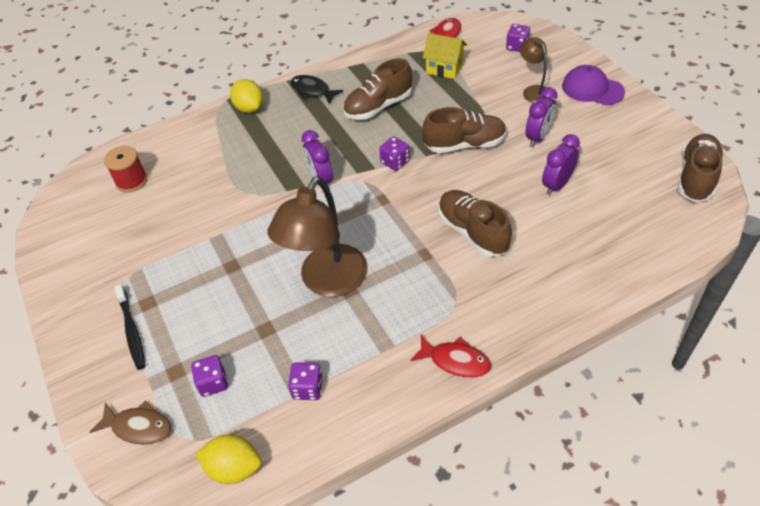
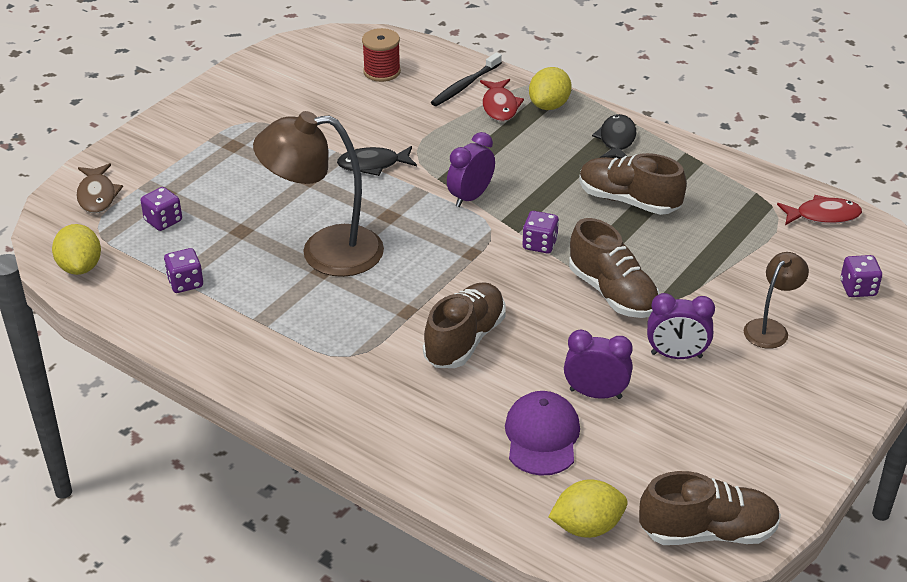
camera: 60 degrees right, 10 degrees down
black toothbrush [115,284,145,370] -> black toothbrush moved to [431,52,502,106]
red fish [410,335,491,378] -> red fish moved to [480,79,524,121]
yellow house [423,33,467,79] -> none
purple cap [562,65,625,105] -> purple cap moved to [505,391,580,476]
none -> black fish [337,146,417,176]
none -> yellow lemon [548,479,628,538]

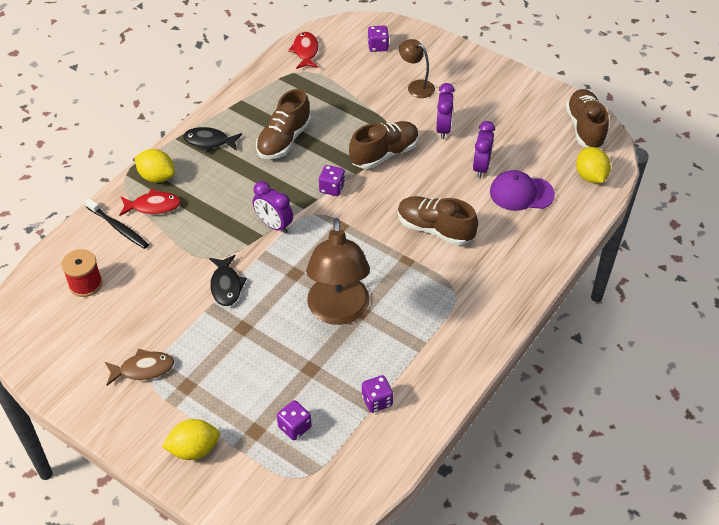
camera: 90 degrees left, 10 degrees up
yellow lemon [52,224,101,275] -> yellow lemon moved to [162,419,220,460]
brown fish [76,163,123,213] -> brown fish moved to [105,349,174,386]

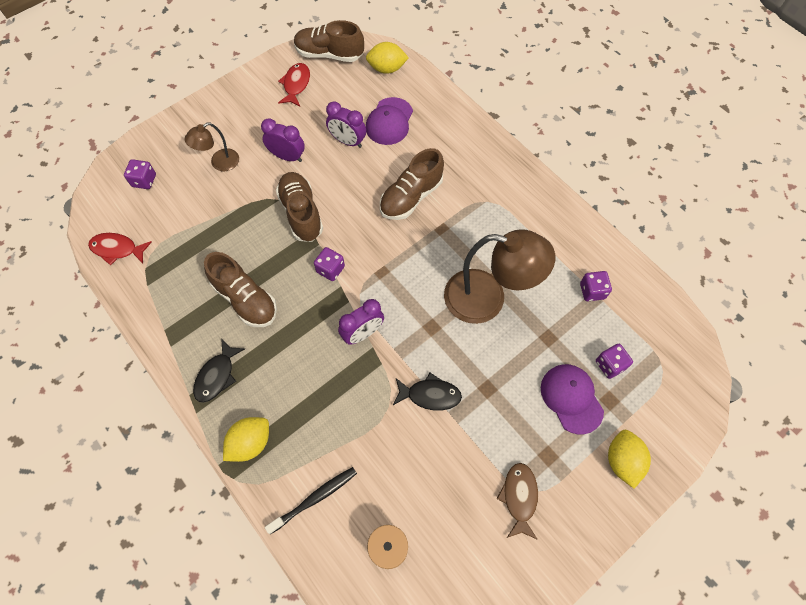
camera: 75 degrees left, 15 degrees up
red fish [119,189,181,216] -> red fish moved to [278,63,310,106]
none -> purple cap [541,364,604,434]

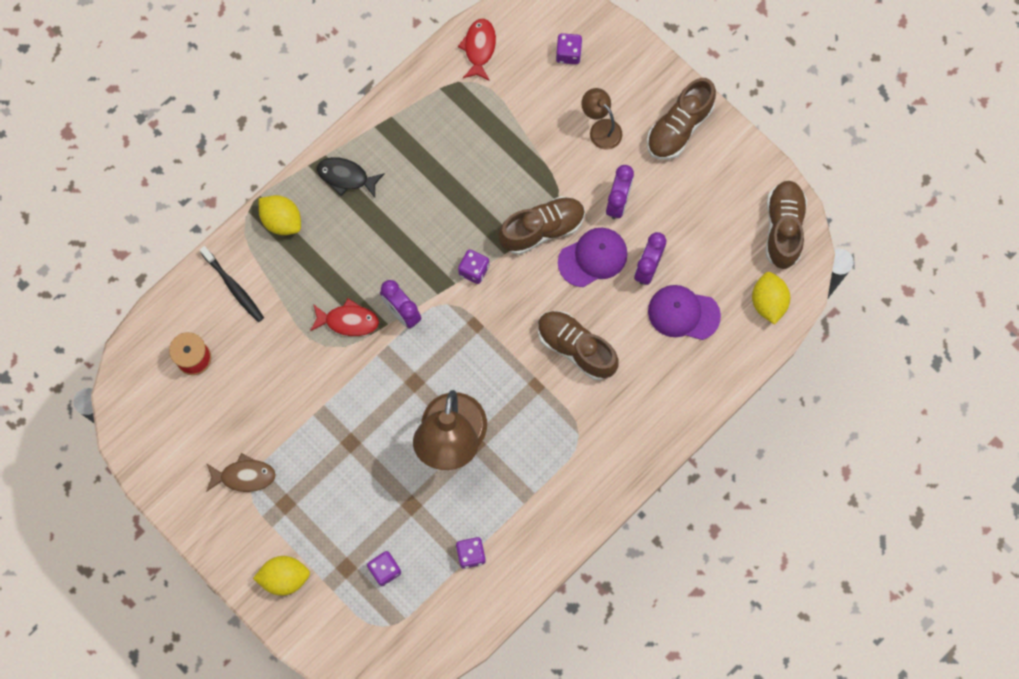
camera: 85 degrees right, 10 degrees up
brown shoe [204,252,277,327] -> brown shoe moved to [647,78,716,160]
red fish [278,63,310,106] -> red fish moved to [310,298,379,336]
black fish [393,373,462,410] -> none
purple cap [541,364,604,434] -> purple cap moved to [558,228,628,287]

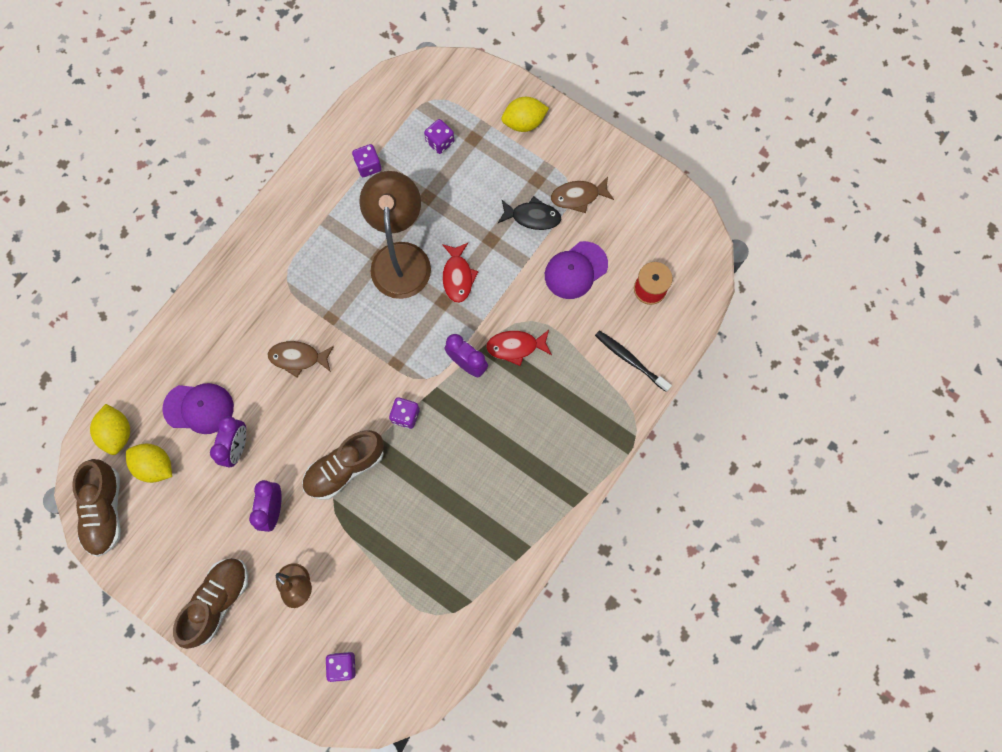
camera: 170 degrees right, 0 degrees up
yellow lemon [259,195,301,235] -> yellow lemon moved to [126,444,172,483]
black fish [317,157,385,198] -> black fish moved to [498,196,561,230]
red fish [458,18,496,81] -> red fish moved to [442,243,479,303]
brown shoe [538,311,619,380] -> brown fish [268,341,334,378]
purple cap [558,228,628,287] -> purple cap moved to [545,241,608,299]

